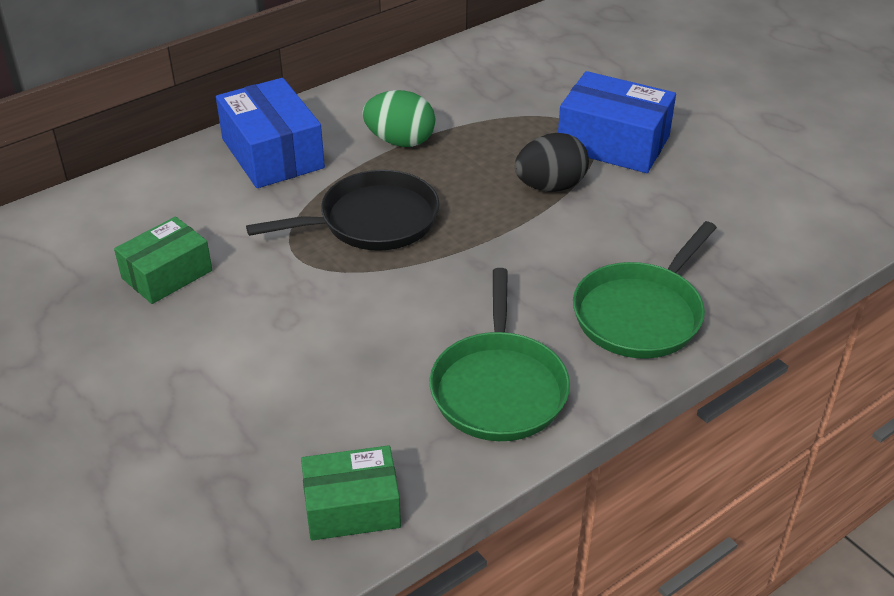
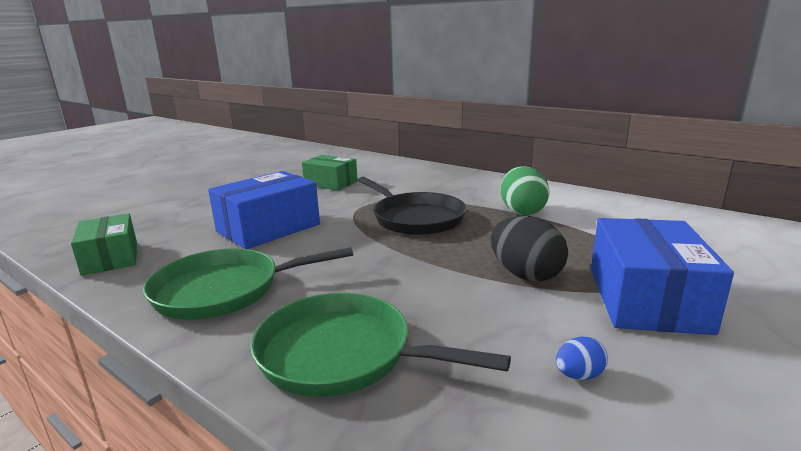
camera: 75 degrees right, 20 degrees down
blue box [216,78,325,188] -> blue box moved to [208,171,320,249]
none -> blue egg [556,336,608,380]

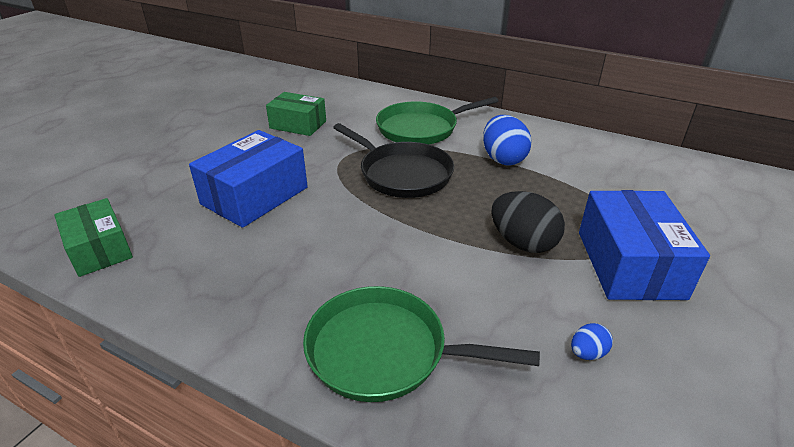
camera: 10 degrees left, 15 degrees up
green pan [143,247,353,320] -> green pan moved to [376,97,499,144]
green egg [501,166,550,215] -> blue egg [483,115,532,165]

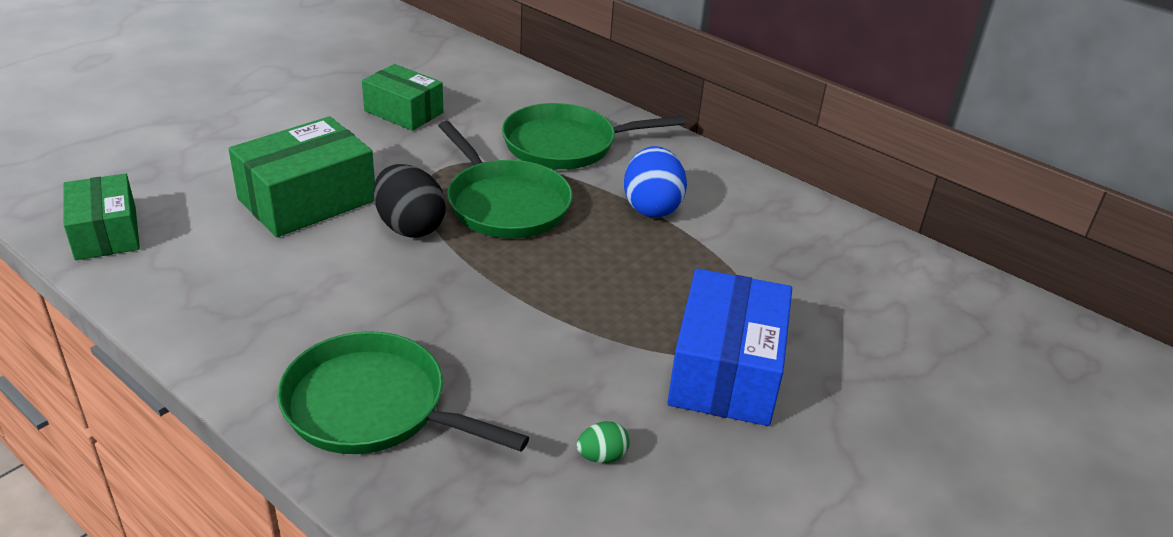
camera: 10 degrees right, 0 degrees up
blue box [189,130,308,228] -> green box [229,116,375,237]
black pan [333,123,454,198] -> green pan [438,121,573,238]
black egg [491,191,565,253] -> black egg moved to [373,164,446,238]
blue egg [571,323,613,360] -> green egg [577,421,630,463]

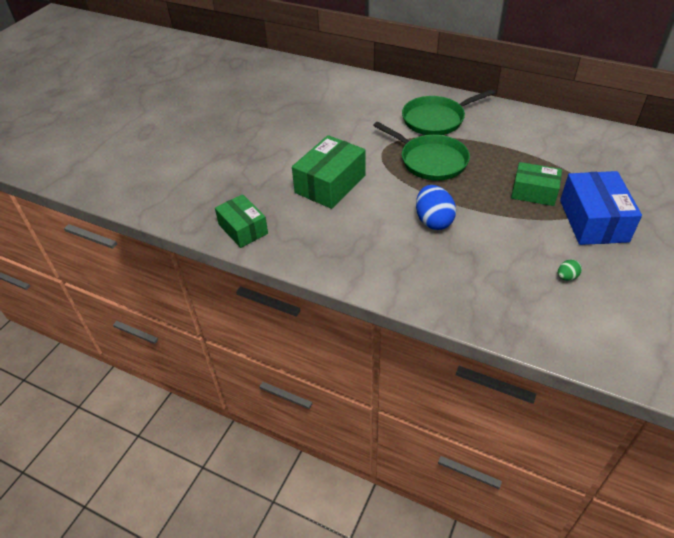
camera: 10 degrees left, 10 degrees up
green pan [277,331,529,454] -> none
green box [362,64,443,131] -> green box moved to [511,162,562,206]
black egg [373,164,446,238] -> none
blue egg [624,146,687,218] -> blue egg moved to [416,185,456,230]

